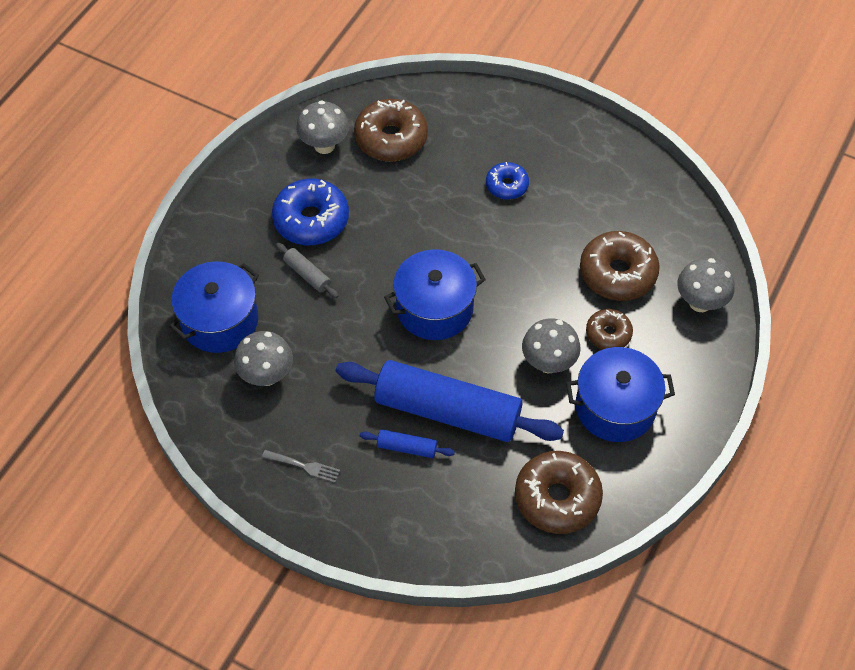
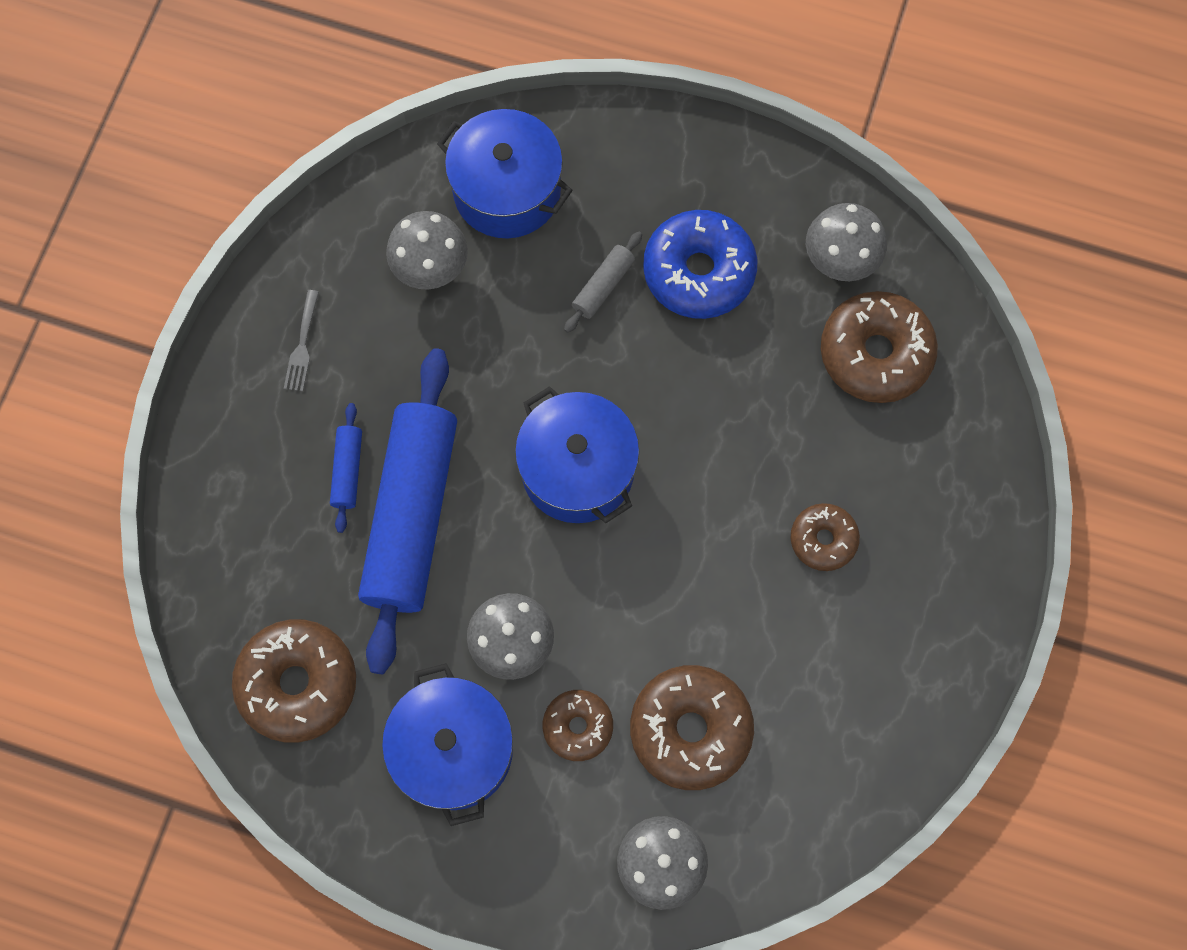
camera: 80 degrees right, 15 degrees up
blue donut [486,162,529,200] -> brown donut [791,503,860,571]

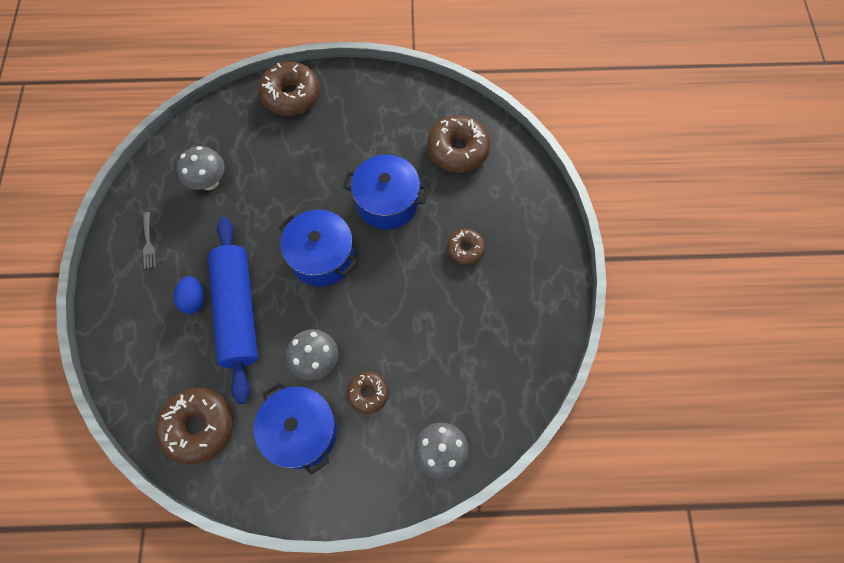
camera: 20 degrees left, 5 degrees down
blue rolling pin [330,403,362,533] -> blue egg [174,276,204,314]
blue pot [437,109,573,239] -> blue pot moved to [343,154,428,230]
grey rolling pin [564,231,642,333] -> none
brown donut [630,665,754,790] -> brown donut moved to [258,62,320,116]
blue donut [643,210,757,319] -> none
grey mushroom [806,203,887,281] -> none

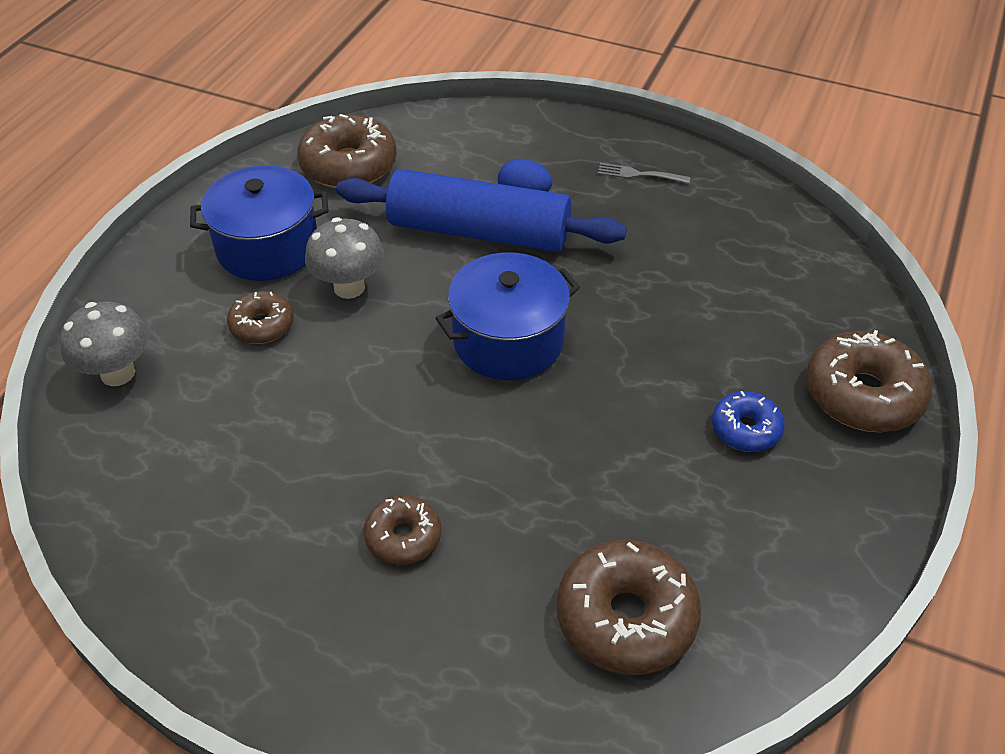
camera: 115 degrees right, 20 degrees down
grey mushroom [177,146,225,190] -> none
blue pot [343,154,428,230] -> none
none -> blue donut [712,391,785,452]

